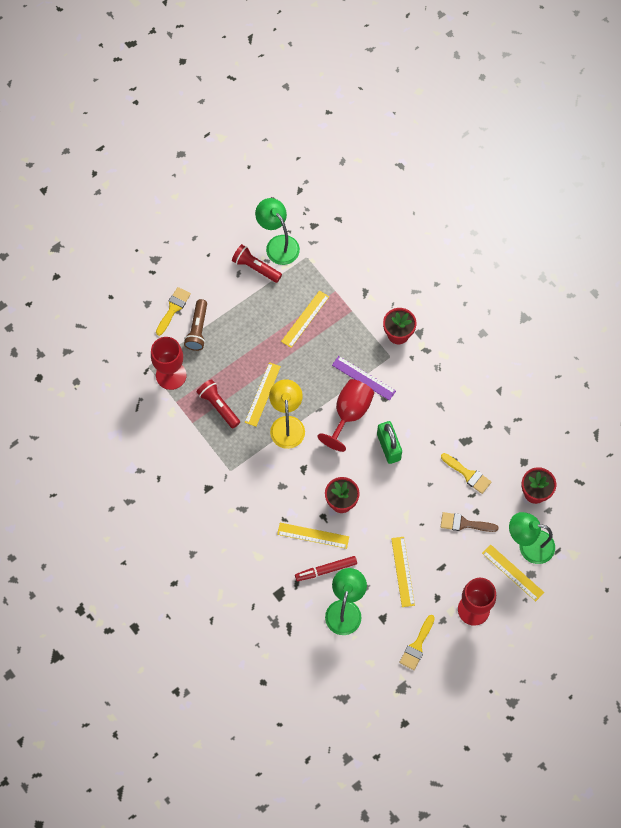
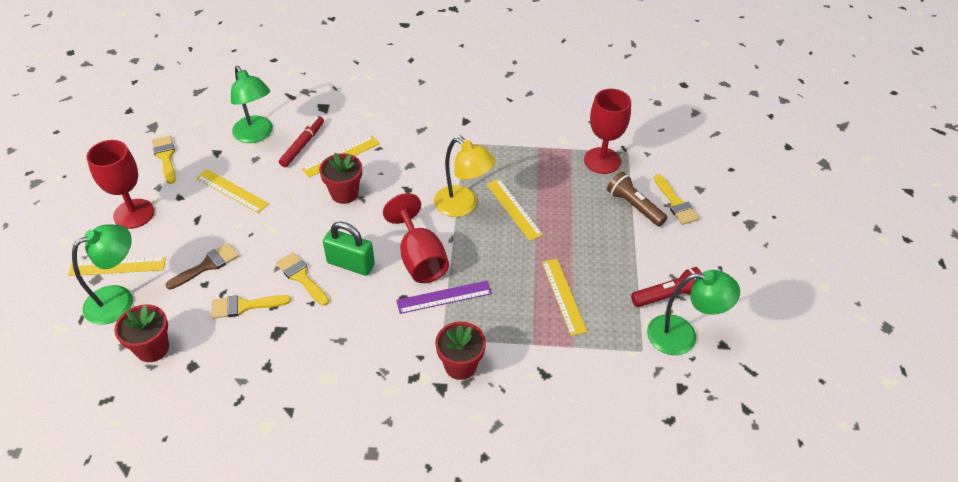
camera: 130 degrees right, 20 degrees down
red flashlight [197,379,240,428] -> none
none -> yellow brush [276,252,329,306]

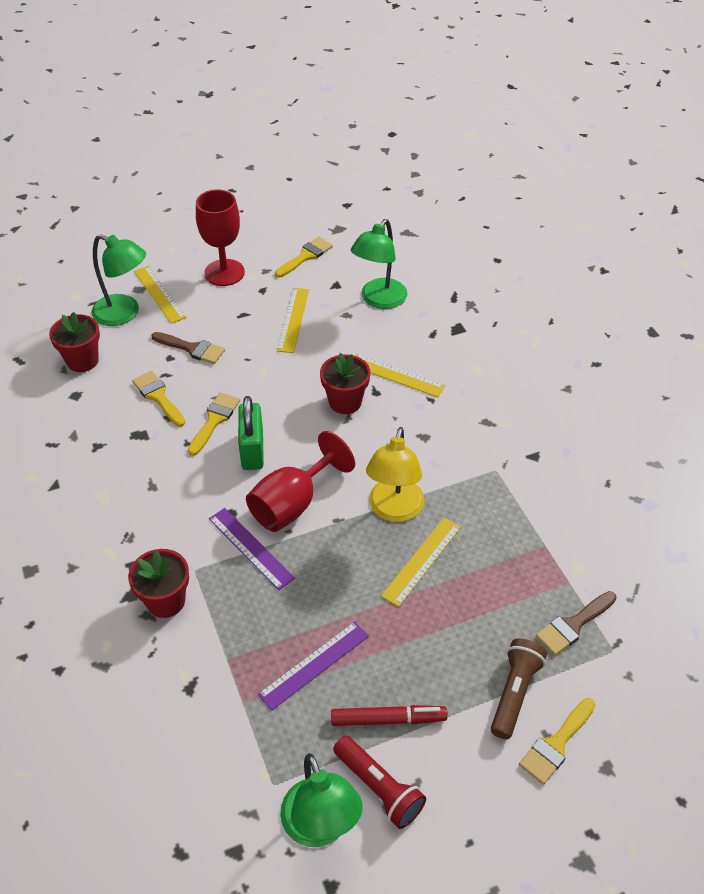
camera: 65 degrees right, 0 degrees up
red marker [279,116,324,167] -> red marker moved to [331,705,448,726]
yellow ruler [542,259,587,336] -> purple ruler [258,621,369,711]
red goblet [584,89,631,174] -> brown brush [536,591,617,655]

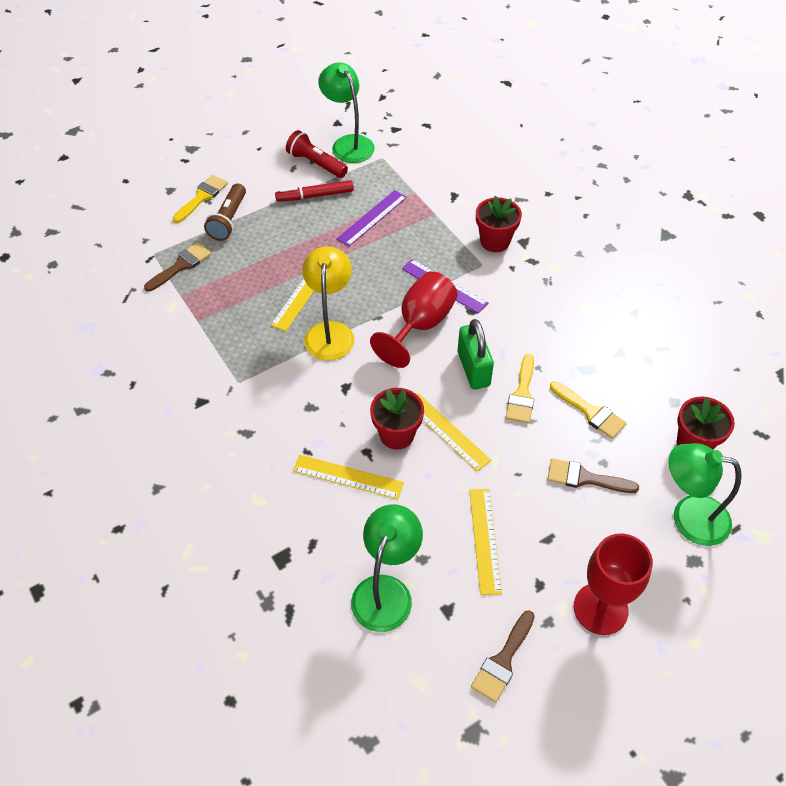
camera: 170 degrees right, 5 degrees up
yellow ruler [134,266,187,324] -> yellow ruler moved to [417,393,491,472]
yellow brush [275,237,333,278] -> brown brush [471,610,535,703]

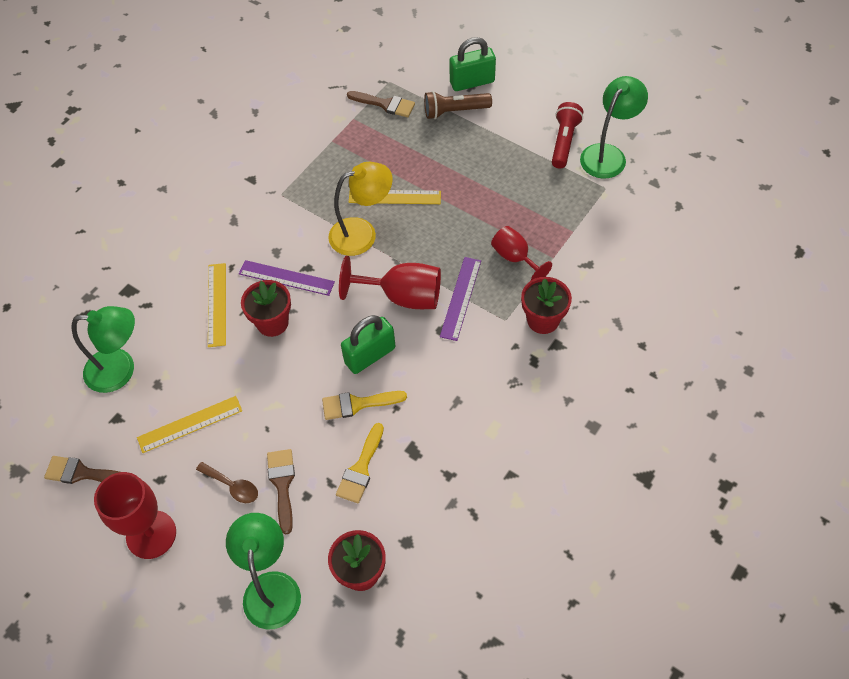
camera: 70 degrees right, 5 degrees up
yellow brush [173,175,228,223] -> green padlock [449,37,496,91]
red marker [275,180,354,202] -> none
purple ruler [337,190,407,247] -> purple ruler moved to [239,260,335,296]
yellow ruler [417,393,491,472] -> none
none -> brown spoon [196,462,258,503]
none -> red goblet [491,226,552,280]

